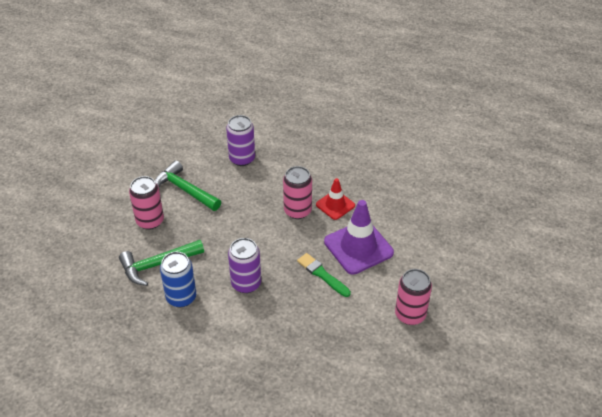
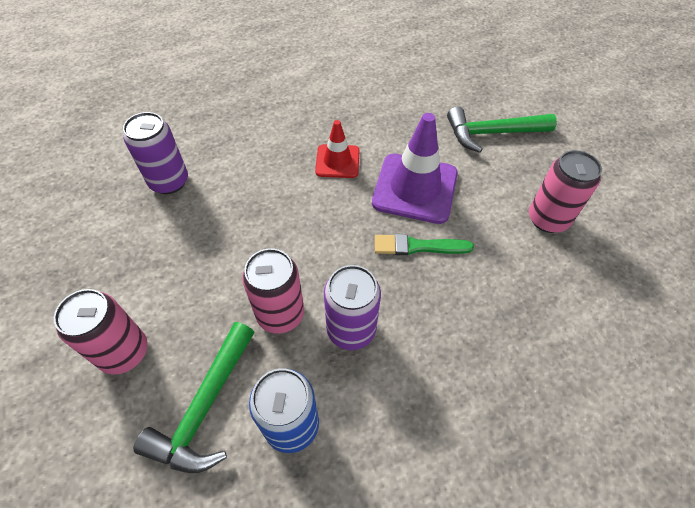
camera: 45 degrees left, 10 degrees up
green hammer [155,160,221,211] -> green hammer moved to [447,107,557,153]
pink can [283,166,312,219] -> pink can moved to [242,248,304,334]

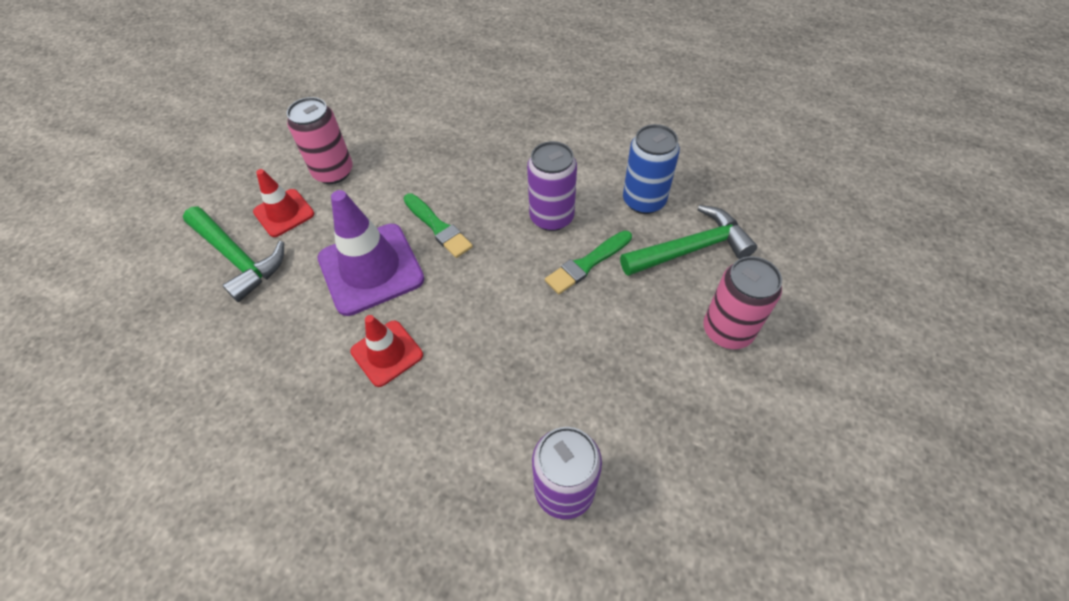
camera: 130 degrees left, 0 degrees up
pink can [242,248,304,334] -> green brush [545,231,632,294]
none -> red traffic cone [253,169,314,237]

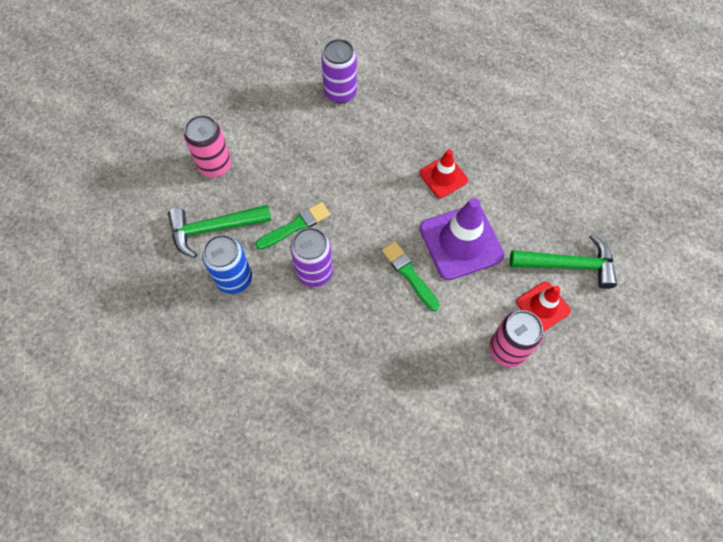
camera: 175 degrees left, 10 degrees up
green hammer [183,206,284,302] -> green hammer turned 135 degrees clockwise [510,234,617,289]

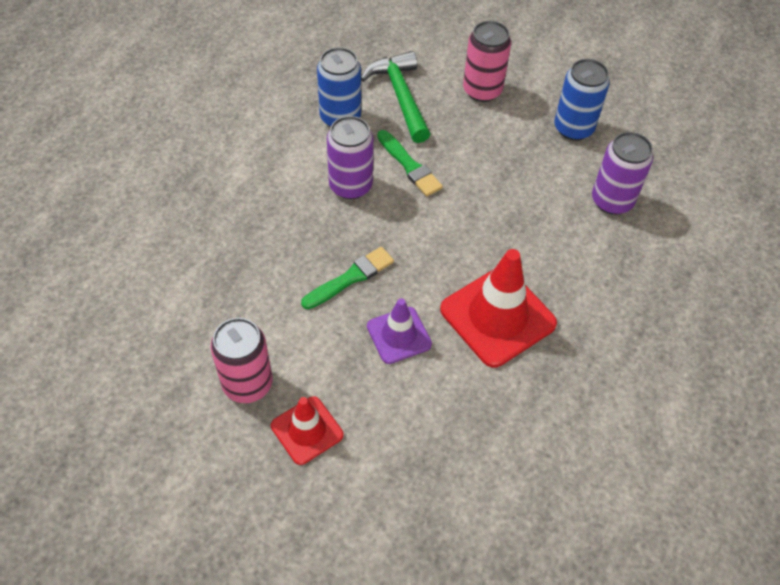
camera: 85 degrees right, 10 degrees down
red traffic cone [419,149,468,198] -> red traffic cone [440,249,557,368], size x1.72
purple traffic cone [420,198,504,280] -> purple traffic cone [367,298,432,364], size x0.58
green hammer [510,234,617,289] -> none
none -> blue can [554,59,610,141]

